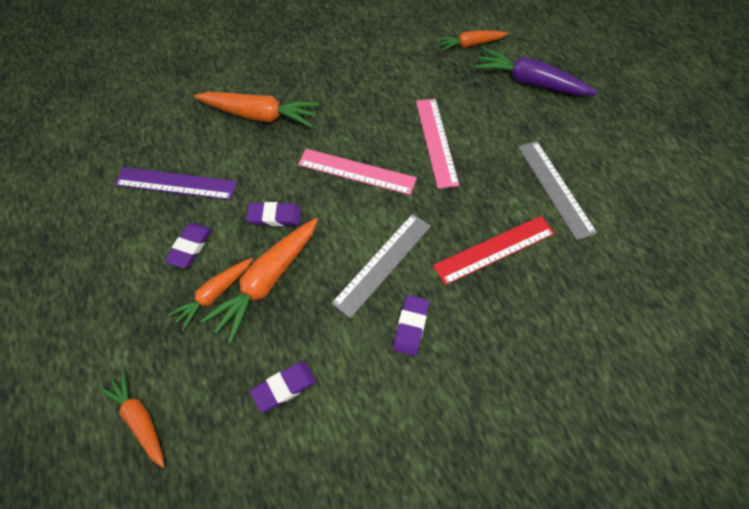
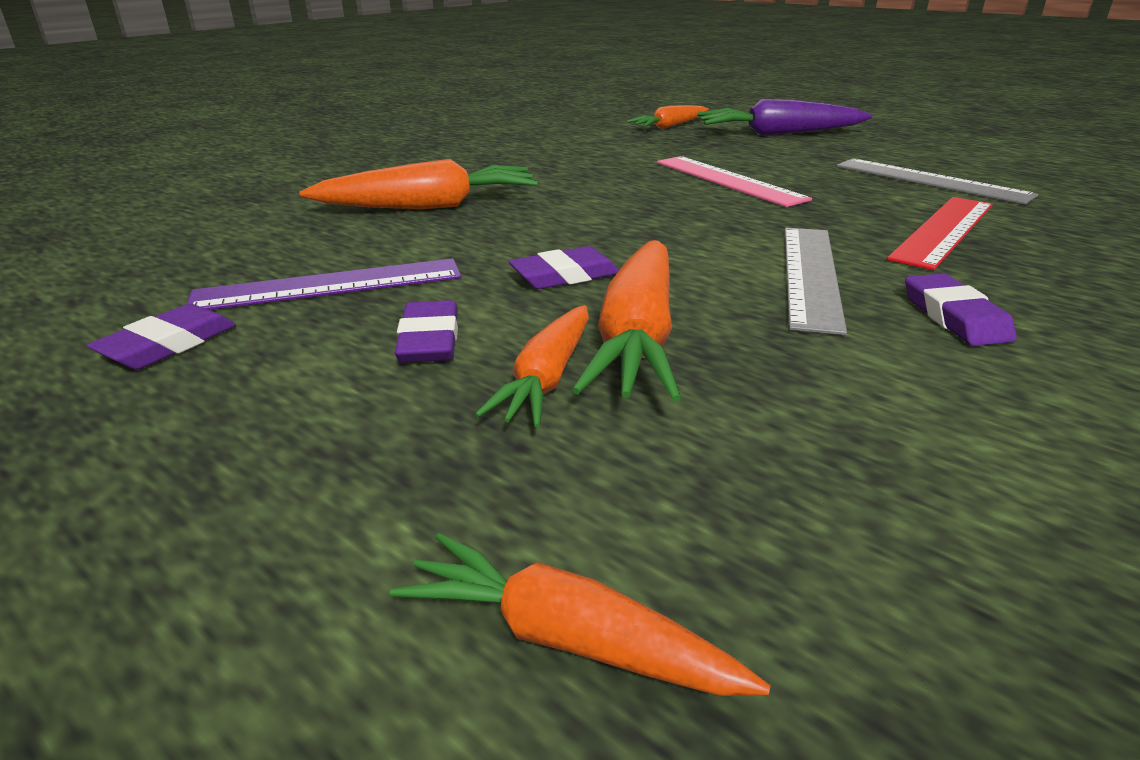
camera: 25 degrees left, 30 degrees down
purple eraser [250,362,316,413] -> purple eraser moved to [87,304,236,369]
pink ruler [298,149,417,195] -> none

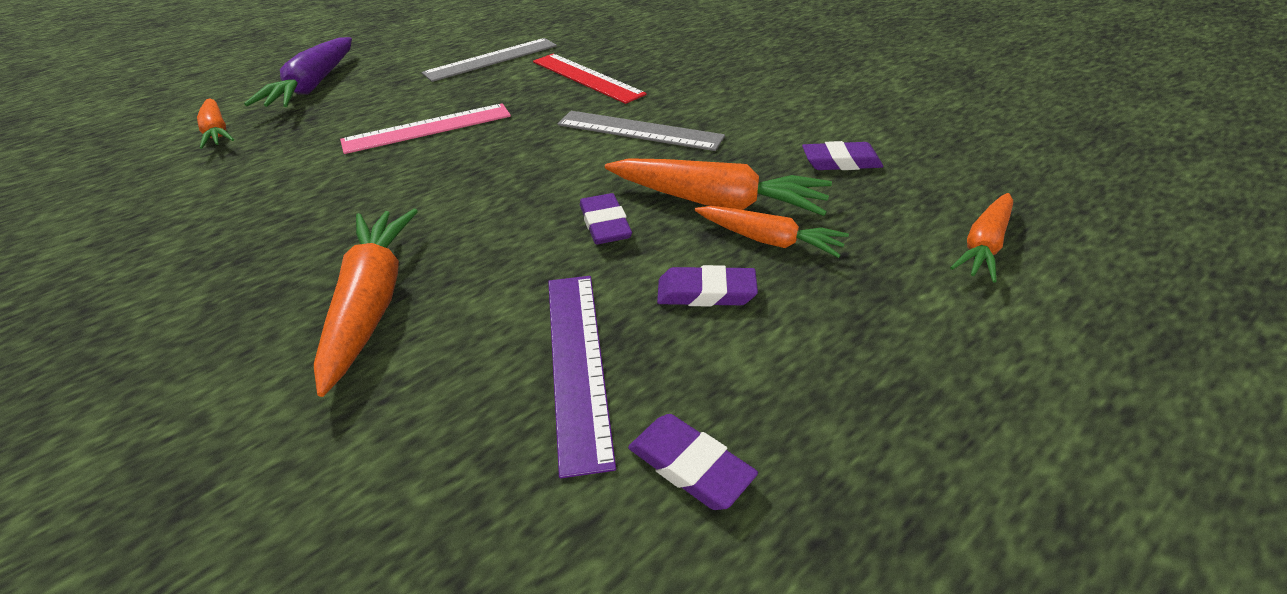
camera: 80 degrees left, 10 degrees up
purple eraser [905,273,1017,346] -> purple eraser moved to [802,141,883,170]

